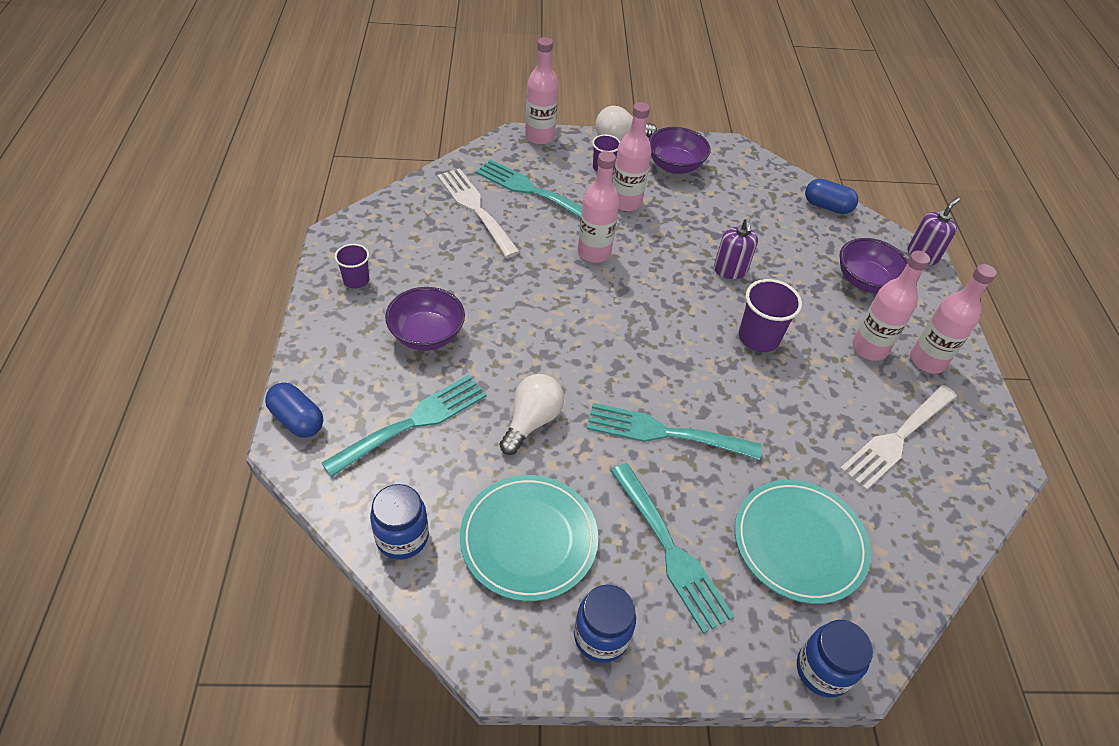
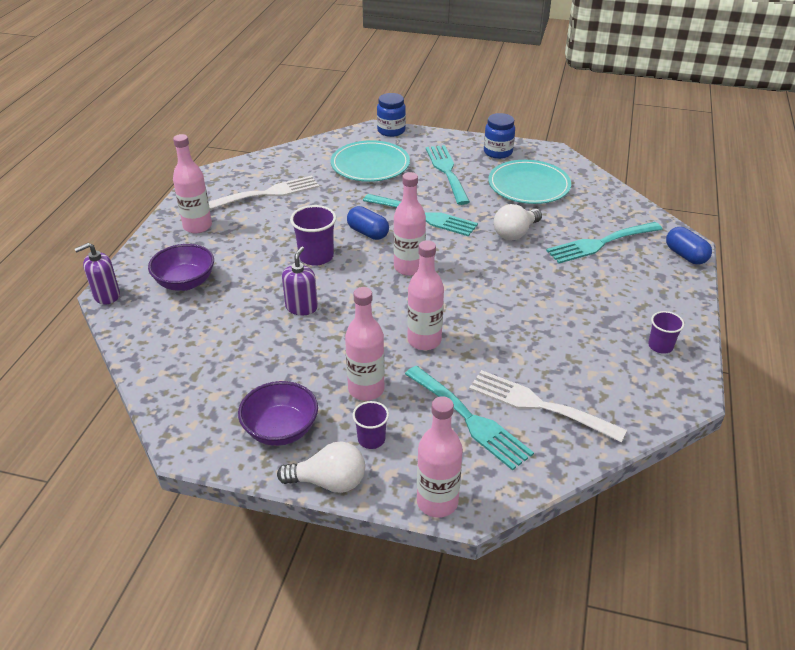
camera: 160 degrees left, 10 degrees down
blue jar [370,484,429,560] -> none
purple bowl [385,287,465,351] -> none
white fork [437,168,520,258] -> white fork turned 135 degrees clockwise [469,370,627,442]
blue capsule [805,179,858,214] -> blue capsule moved to [347,206,389,240]
pink bottle [852,251,930,361] -> pink bottle moved to [393,172,426,276]

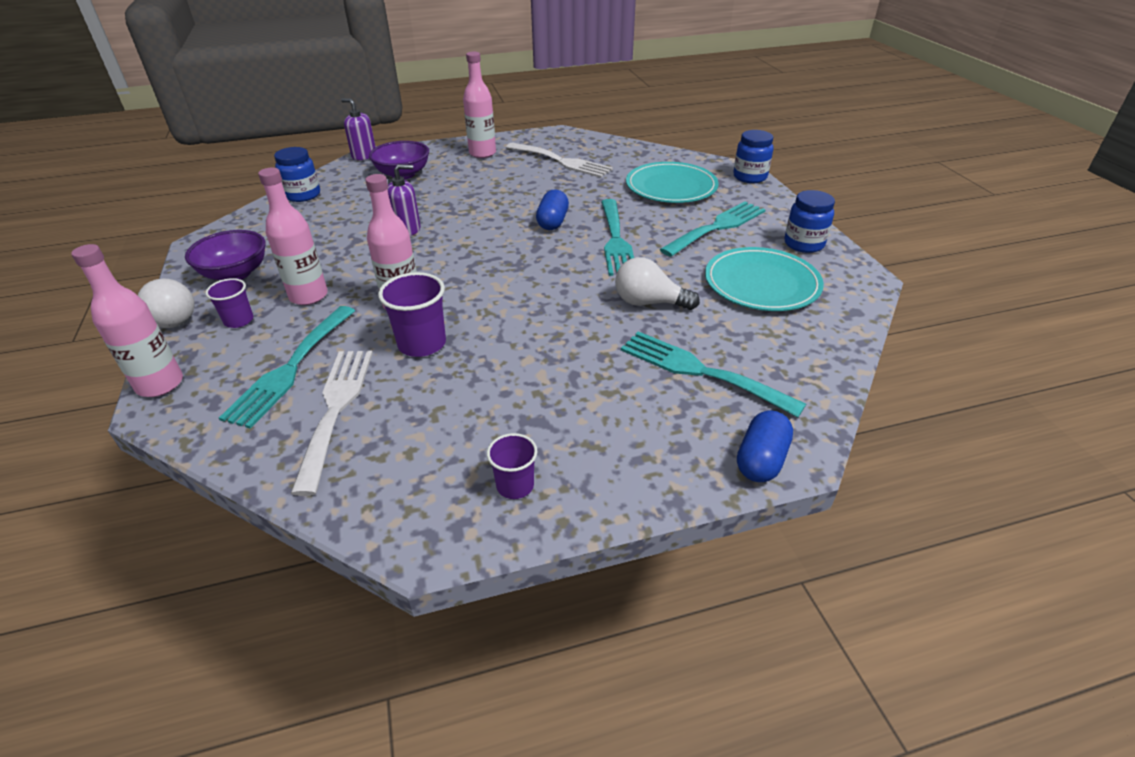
camera: 60 degrees right, 0 degrees up
purple cup [290,205,336,266] -> purple cup moved to [378,272,446,357]
pink bottle [393,172,426,276] -> none
none -> blue jar [274,147,320,202]

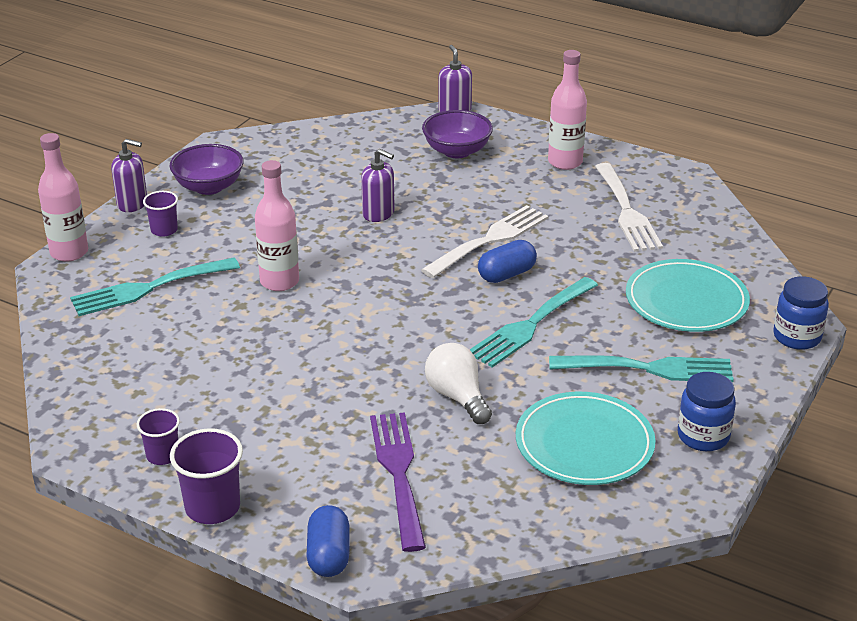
camera: 45 degrees right, 5 degrees down
white light bulb [138,278,195,328] -> purple soap dispenser [111,139,147,212]
pink bottle [258,168,328,305] -> none
blue jar [274,147,320,202] -> none
white fork [291,351,373,496] -> white fork moved to [421,205,549,278]
purple cup [378,272,446,357] -> purple cup moved to [170,428,243,524]
turquoise fork [621,331,806,417] -> purple fork [370,412,426,552]
blue capsule [737,410,793,482] -> blue capsule turned 75 degrees counterclockwise [307,505,350,577]

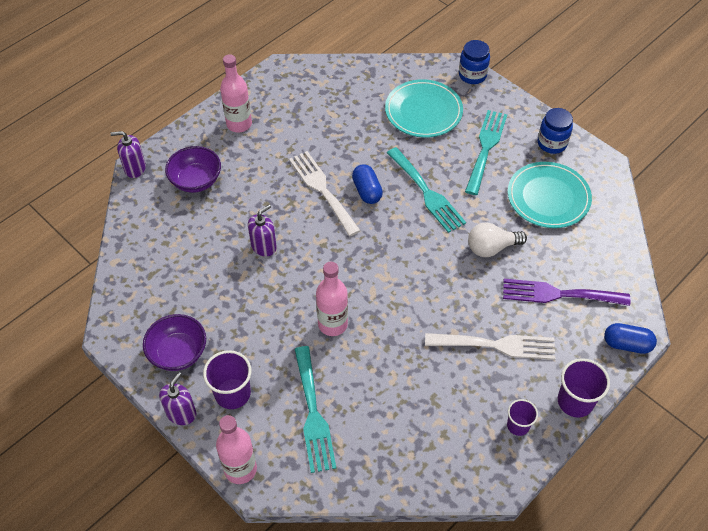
camera: 75 degrees left, 20 degrees up
purple cup [143,191,178,237] -> purple cup [203,350,251,409], size x1.61
white fork [595,163,663,252] -> white fork moved to [425,333,556,360]

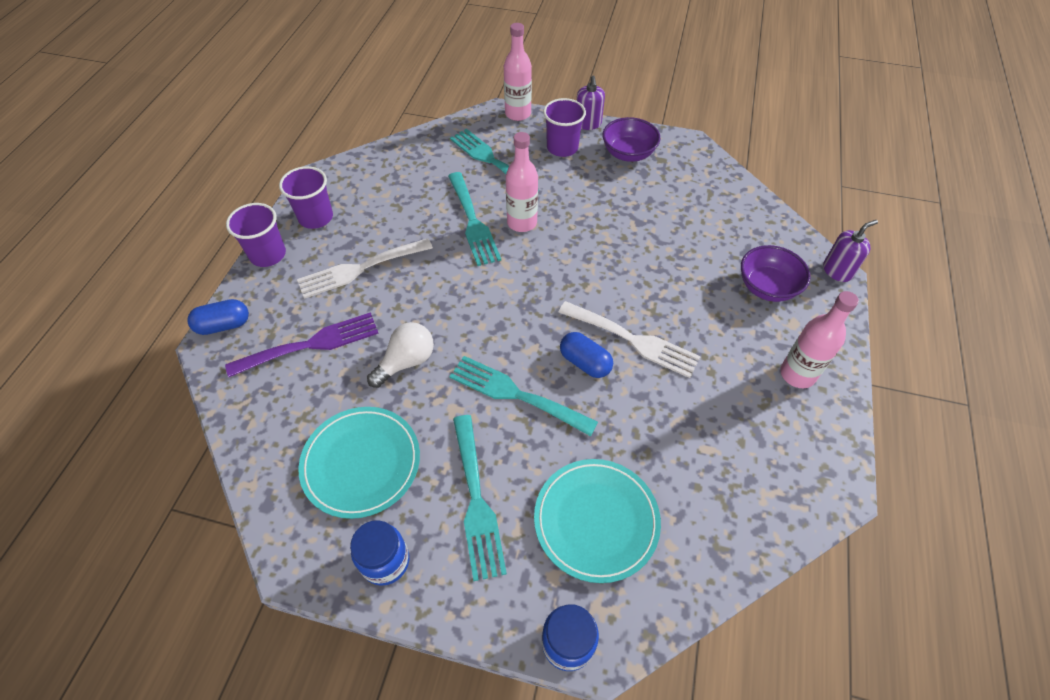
camera: 150 degrees right, 0 degrees up
purple soap dispenser [248,205,277,256] -> none
purple cup [507,399,538,436] -> purple cup [279,166,333,229], size x1.61
none -> turquoise fork [448,172,501,266]

